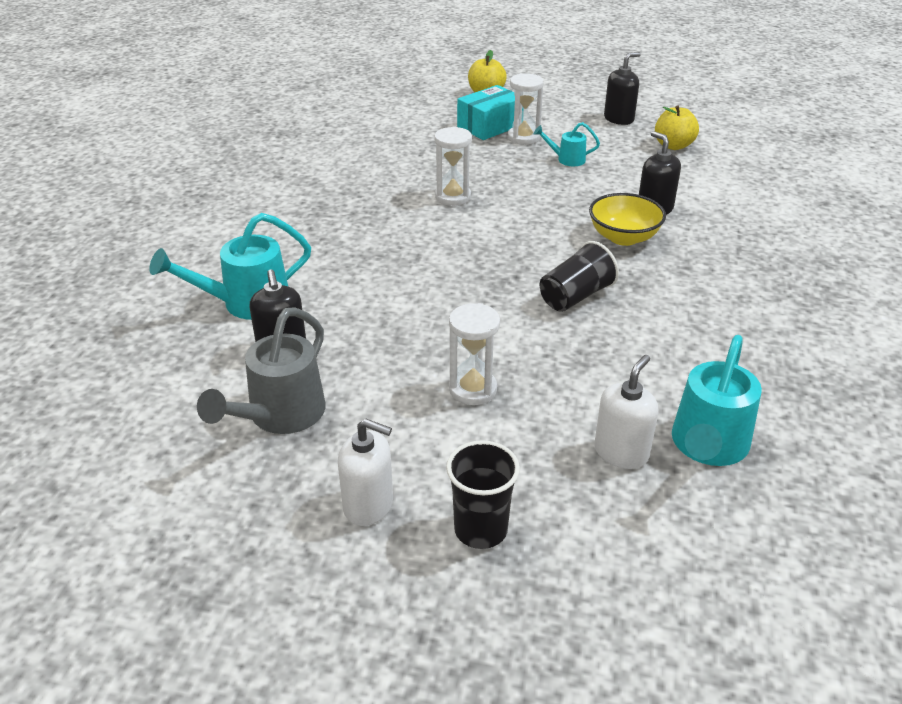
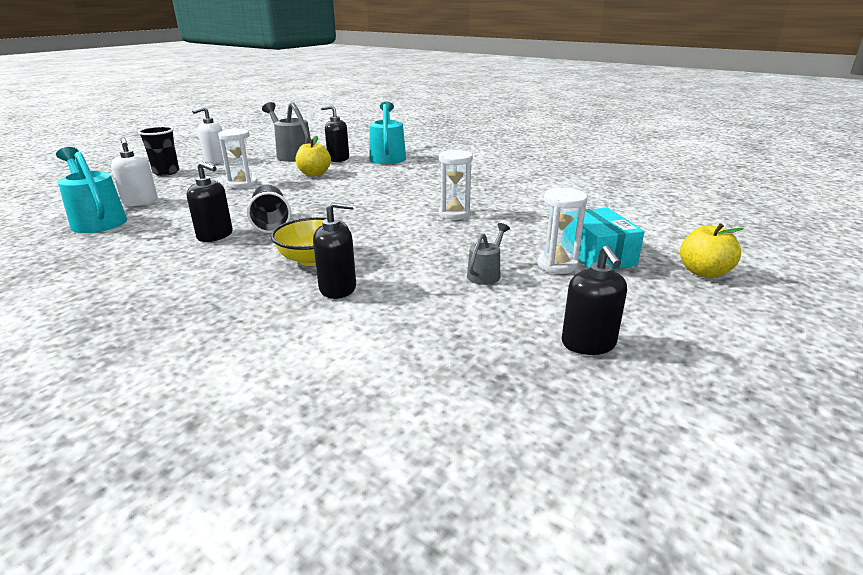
camera: 115 degrees right, 10 degrees down
turquoise watering can [534,122,600,166] -> grey watering can [467,223,510,285]
yellow apple [655,105,699,150] -> yellow apple moved to [296,136,331,176]
none -> black soap dispenser [187,162,233,242]

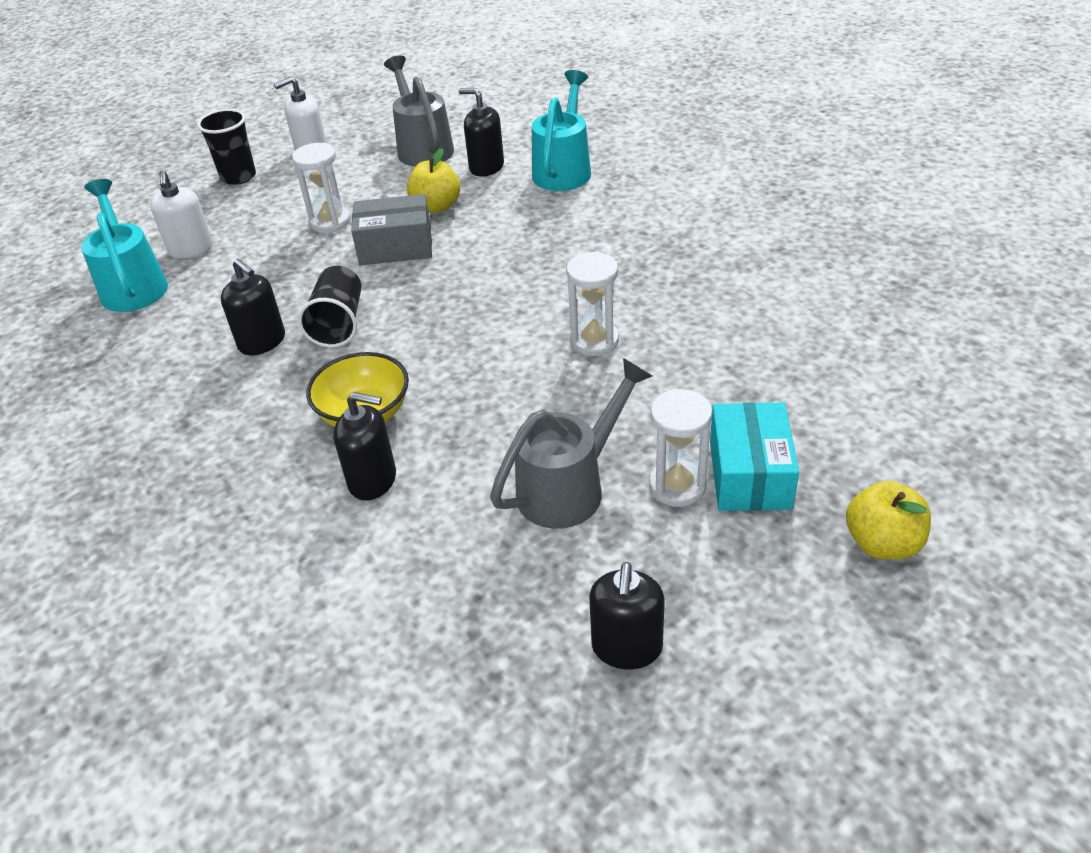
camera: 20 degrees right, 15 degrees up
grey watering can [467,223,510,285] -> grey watering can [490,358,653,529], size x1.87
none -> grey box [351,194,432,265]

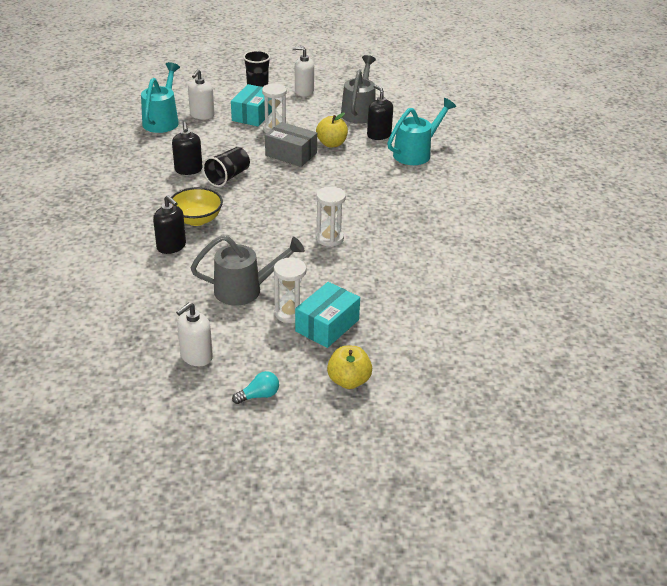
camera: 30 degrees right, 5 degrees down
black soap dispenser [589,562,665,669] -> white soap dispenser [176,302,213,366]
none -> turquoise box [231,84,272,127]
none -> turquoise light bulb [232,371,279,404]

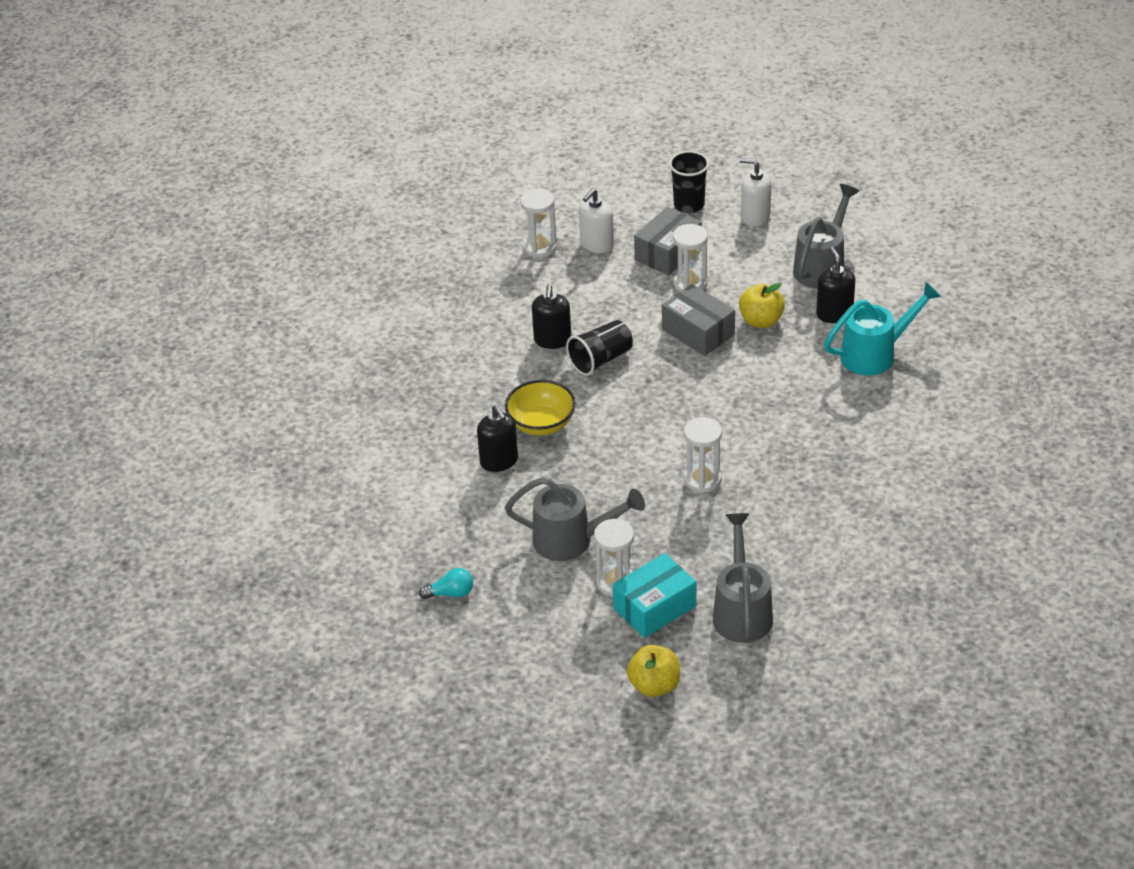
camera: 20 degrees right, 5 degrees up
turquoise watering can [141,62,180,133] -> white hourglass [520,189,557,258]
white soap dispenser [176,302,213,366] -> none
turquoise box [231,84,272,127] -> grey box [634,207,702,275]
turquoise light bulb [232,371,279,404] -> turquoise light bulb moved to [419,568,473,599]
none -> grey watering can [713,513,773,643]

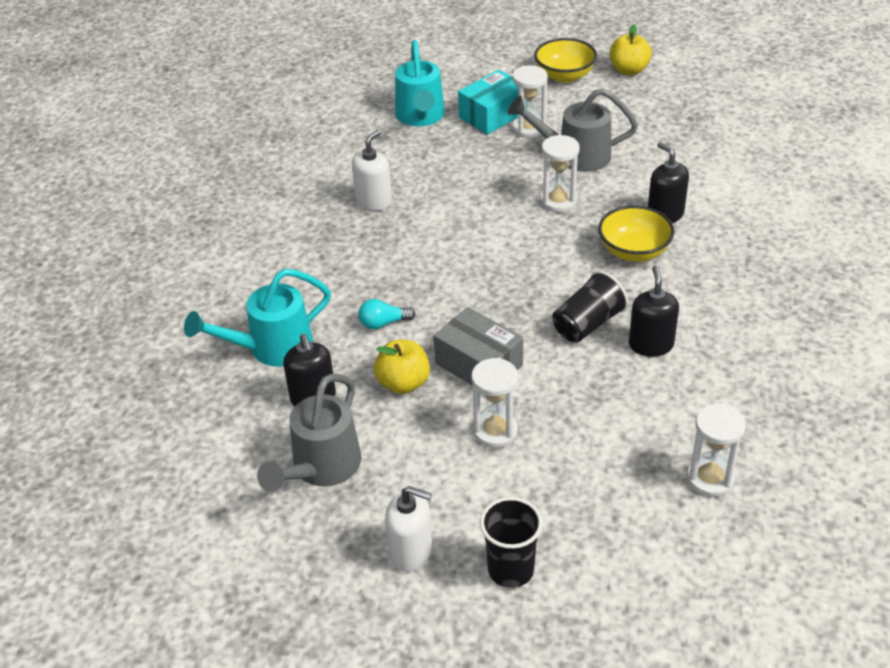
camera: 175 degrees right, 0 degrees up
turquoise light bulb [419,568,473,599] -> turquoise light bulb moved to [358,299,415,329]
white soap dispenser [579,188,614,253] -> white soap dispenser moved to [352,130,392,211]
yellow apple [627,645,680,697] -> yellow apple moved to [610,24,652,75]
grey box [634,207,702,275] -> none
white hourglass [684,417,722,493] -> white hourglass moved to [540,134,580,212]
grey watering can [713,513,773,643] -> turquoise watering can [395,40,445,126]
none -> yellow bowl [534,38,597,83]

